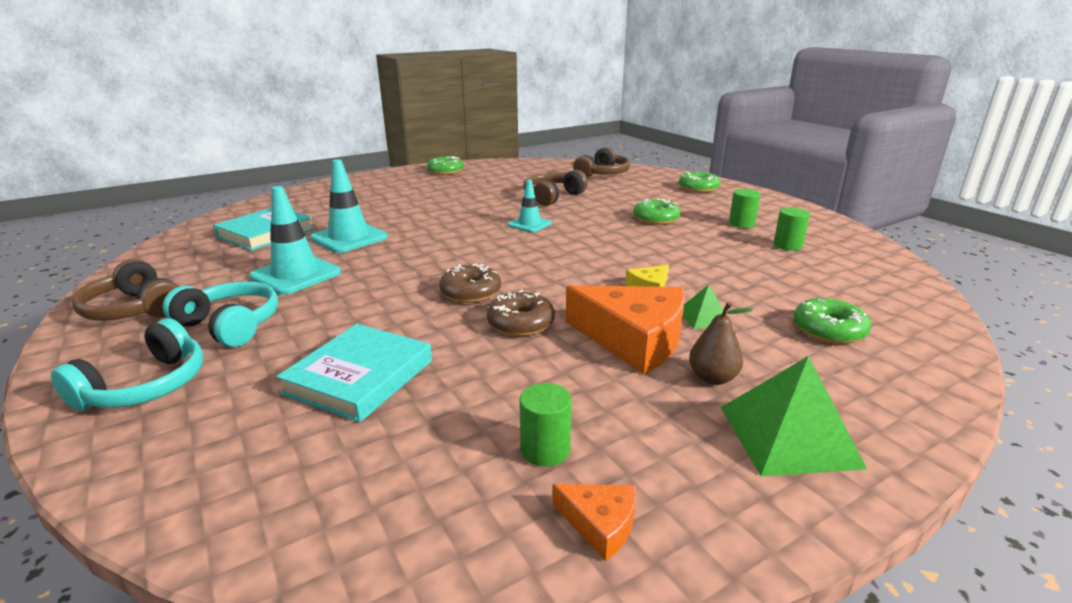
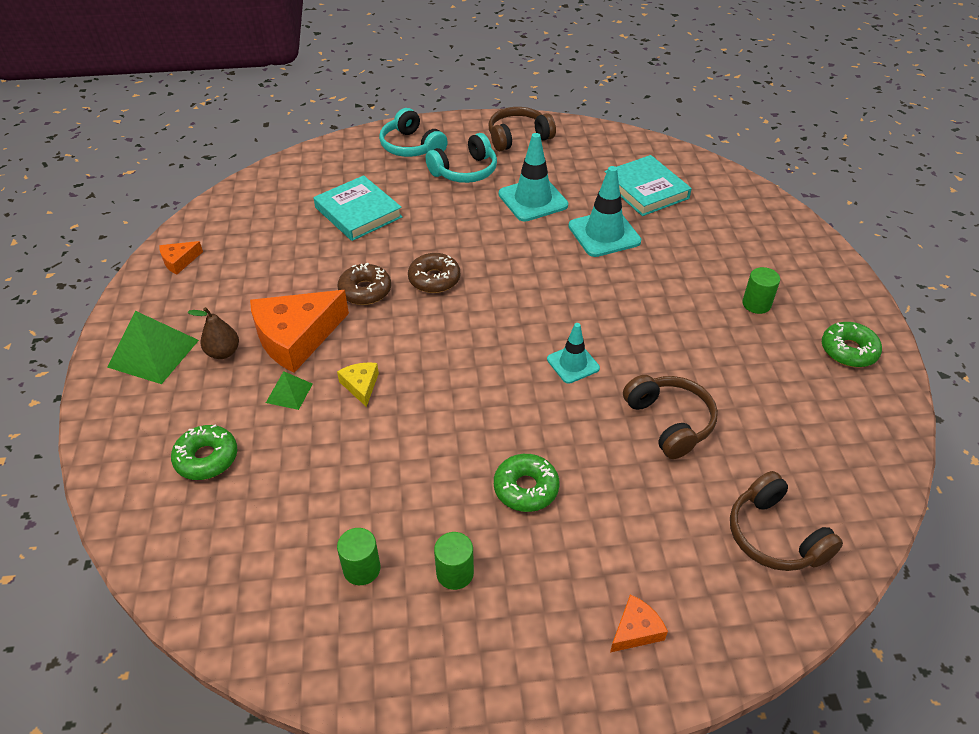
camera: 115 degrees right, 20 degrees up
green cylinder [519,383,572,467] -> green cylinder moved to [742,267,780,314]
green donut [679,172,720,193] -> orange cheese [610,594,668,652]

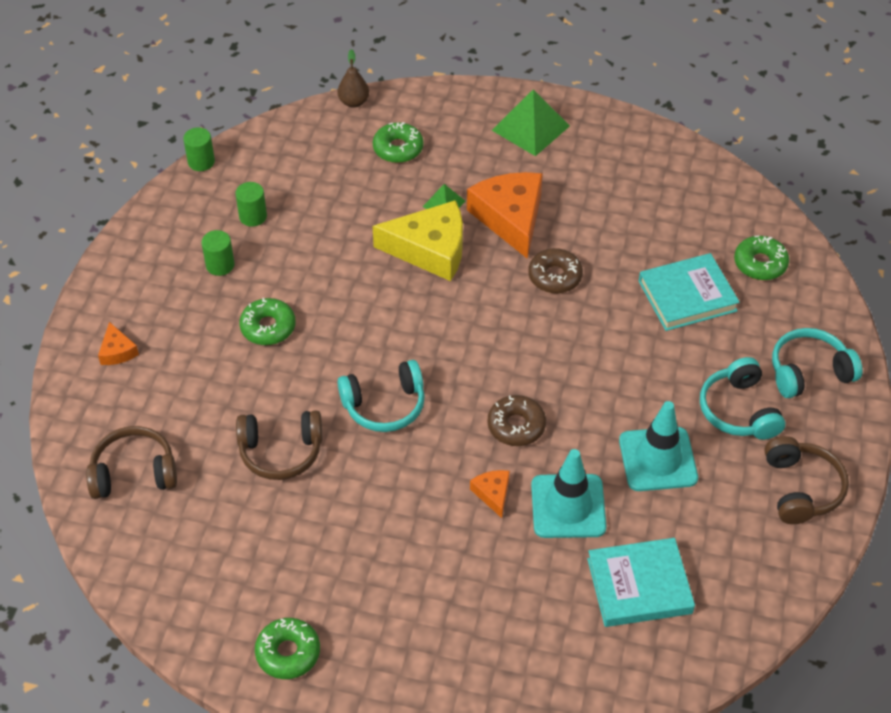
camera: 110 degrees right, 5 degrees up
orange cheese [159,241,203,274] -> orange cheese moved to [470,470,510,518]
brown pear [187,307,239,359] -> brown pear moved to [338,49,369,108]
yellow cheese [337,362,379,407] -> yellow cheese [373,200,463,281], size x2.17
brown donut [408,253,460,293] -> brown donut moved to [487,395,546,446]
turquoise traffic cone [547,323,600,384] -> turquoise headphones [337,360,425,432]
green cylinder [742,267,780,314] -> green cylinder moved to [183,127,215,171]
none -> green donut [734,236,789,280]

